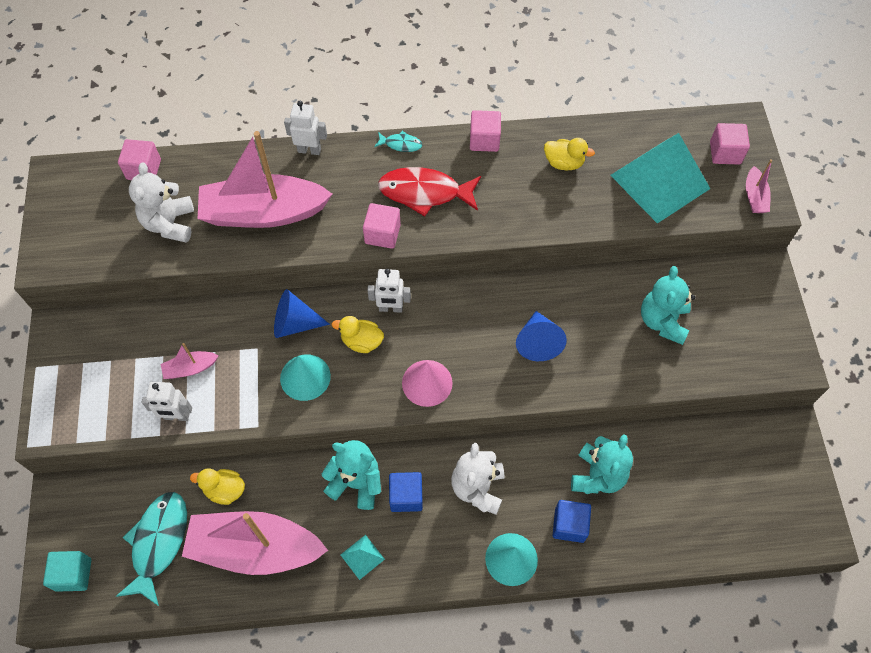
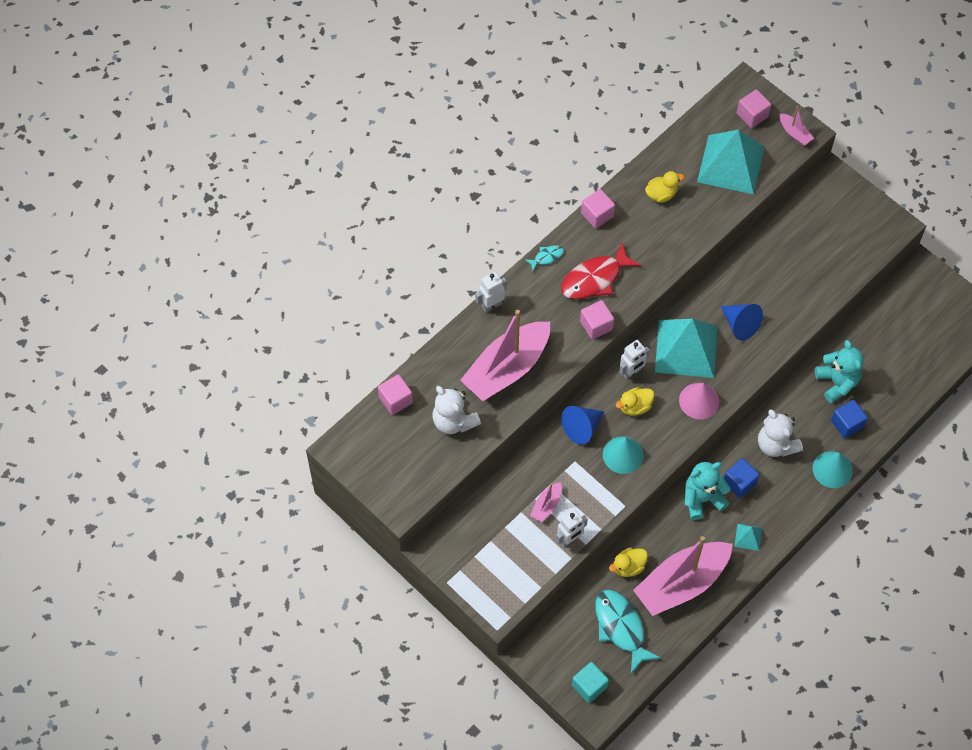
camera: 40 degrees left, 0 degrees up
turquoise teddy bear [641,266,695,345] -> none
none -> turquoise pyramid [655,319,718,378]

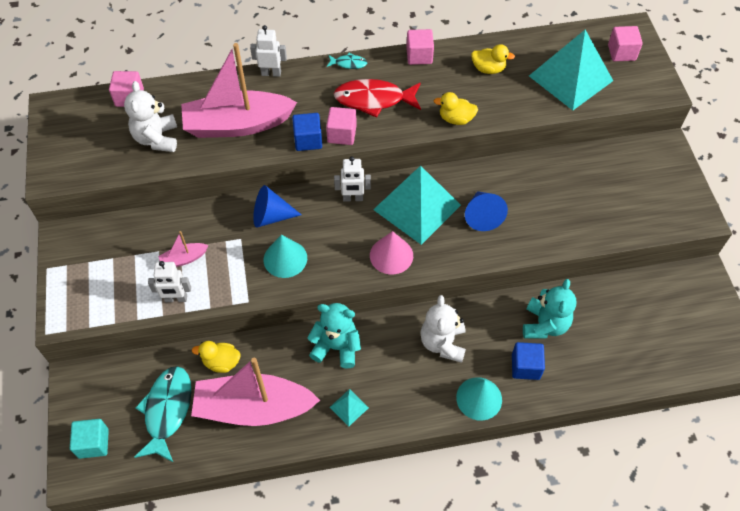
camera: 35 degrees right, 5 degrees down
yellow duck [615,387,655,416] -> yellow duck moved to [434,92,478,125]
blue cube [724,458,760,498] -> blue cube moved to [292,113,322,151]
pink boat [780,106,814,146] -> none

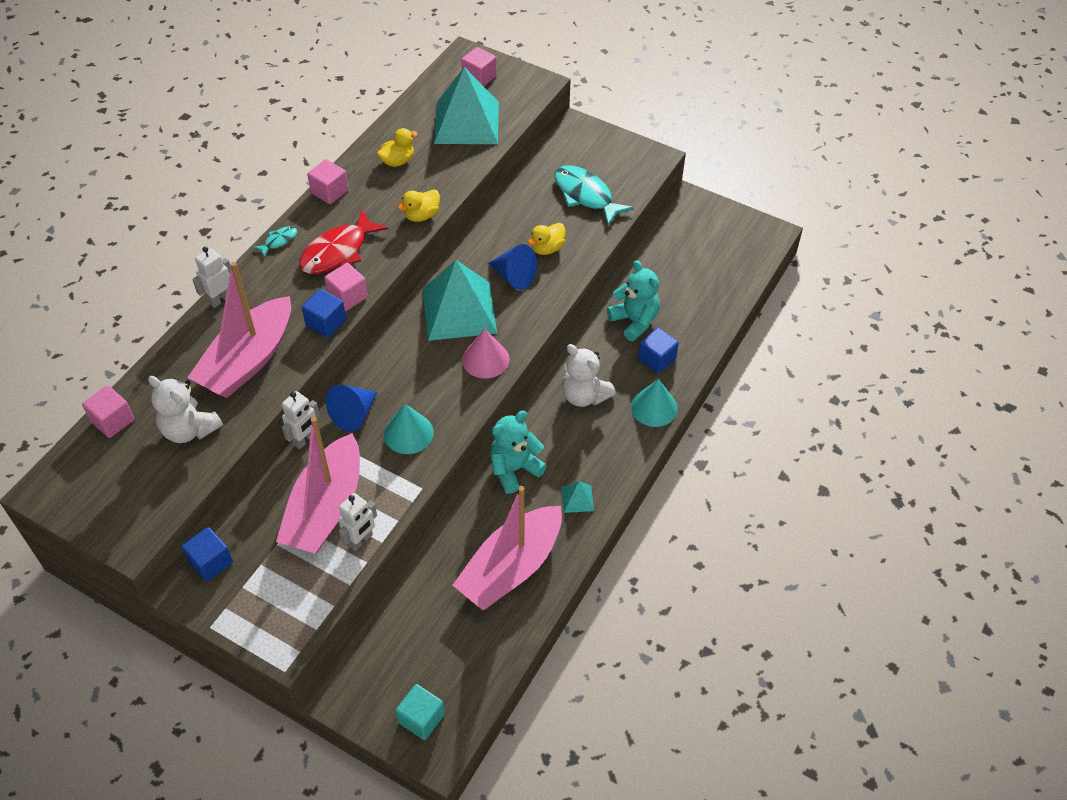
camera: 50 degrees left, 5 degrees down
turquoise fish [134,366,191,462] -> turquoise fish moved to [554,165,634,226]
pink boat [158,231,209,267] -> pink boat [276,417,360,553], size x2.37
yellow duck [192,341,241,373] -> yellow duck moved to [528,223,566,255]
white robot [334,156,371,202] -> white robot moved to [282,391,320,449]
none -> blue cube [182,527,233,582]

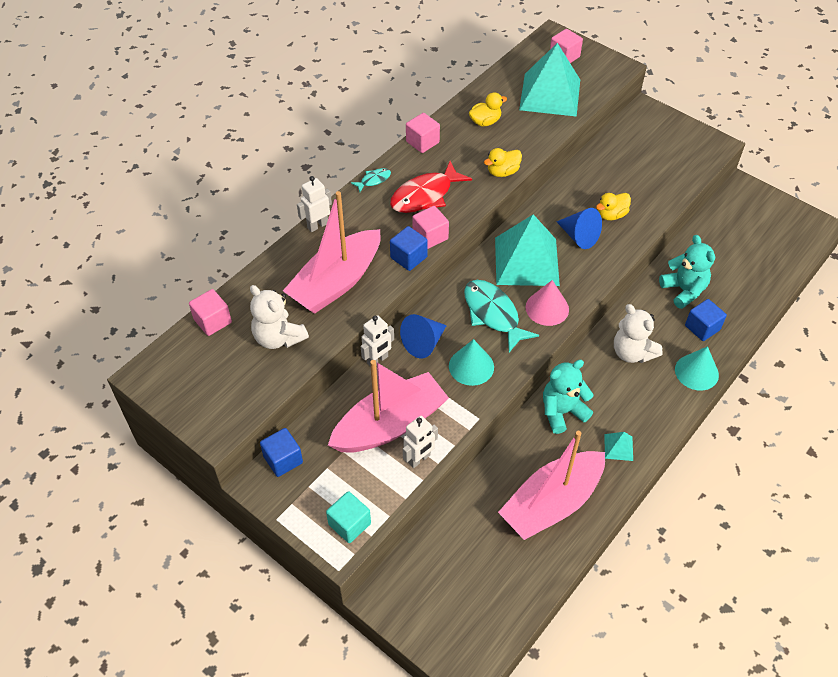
camera: 10 degrees right, 0 degrees up
pink boat [276,417,360,553] -> pink boat turned 150 degrees counterclockwise [328,360,449,453]
turquoise cube [396,684,445,740] -> turquoise cube moved to [326,491,371,543]
turquoise fish [554,165,634,226] -> turquoise fish moved to [464,280,539,352]

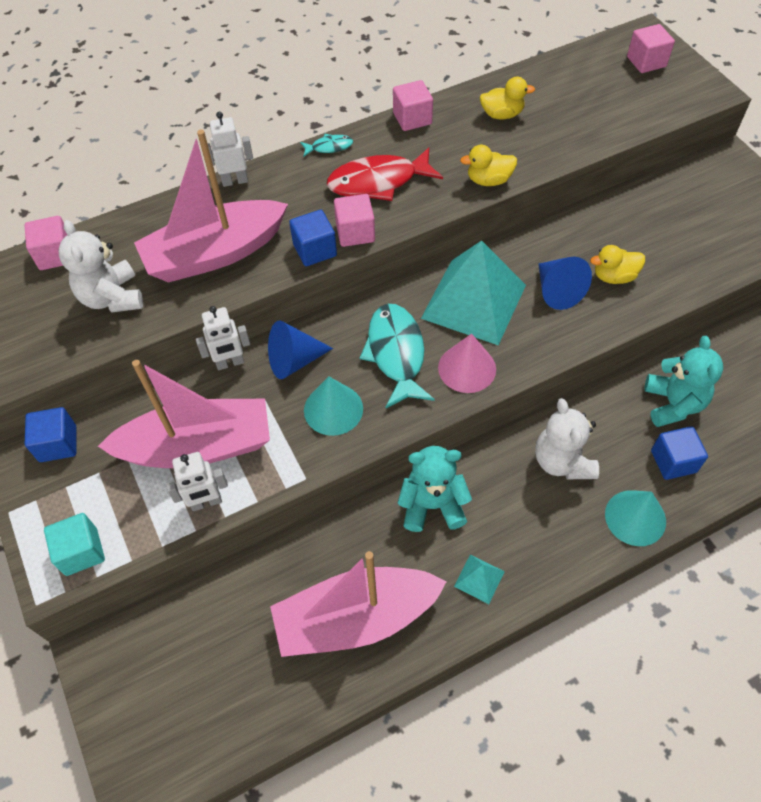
camera: 25 degrees right, 5 degrees up
turquoise pyramid [519,43,580,117] -> none

